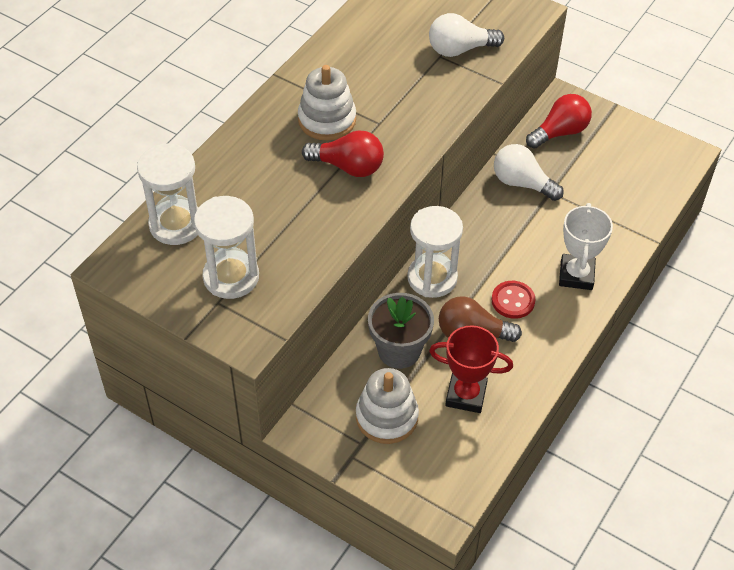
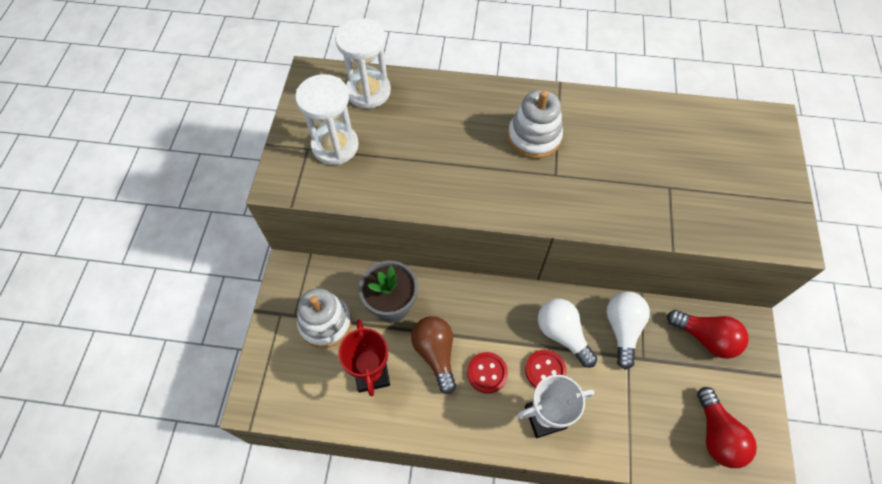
camera: 65 degrees right, 10 degrees up
red light bulb [302,130,384,177] -> red light bulb moved to [697,387,757,468]
white hourglass [407,206,463,298] -> none
white light bulb [429,13,504,57] -> white light bulb moved to [538,299,597,368]
none -> red button [525,350,567,388]

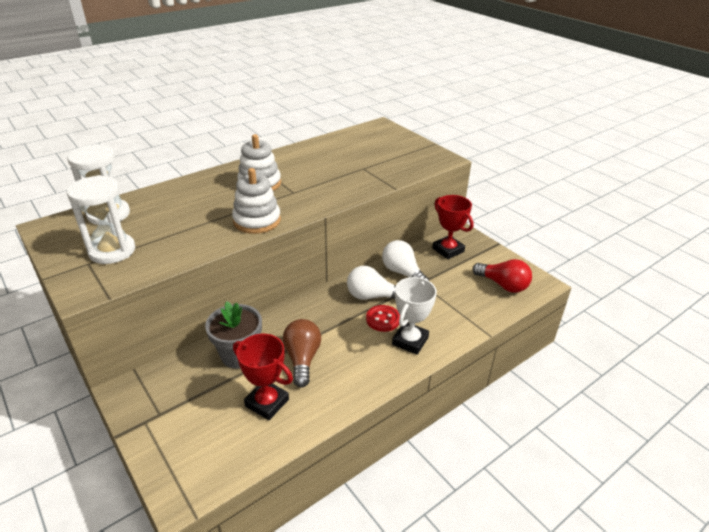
camera: 45 degrees left, 25 degrees down
white stacking toy [297,288,352,348] -> white stacking toy moved to [232,168,281,234]
brown light bulb [411,316,456,394] -> brown light bulb turned 60 degrees clockwise [283,319,321,387]
red button [467,352,508,394] -> none
red light bulb [667,310,749,359] -> red trophy [432,195,473,259]

